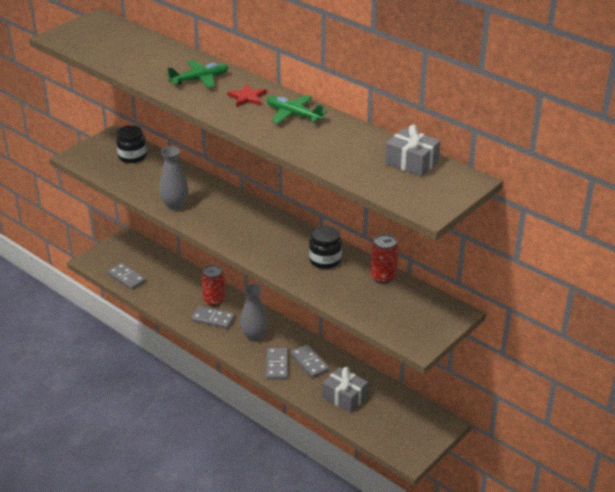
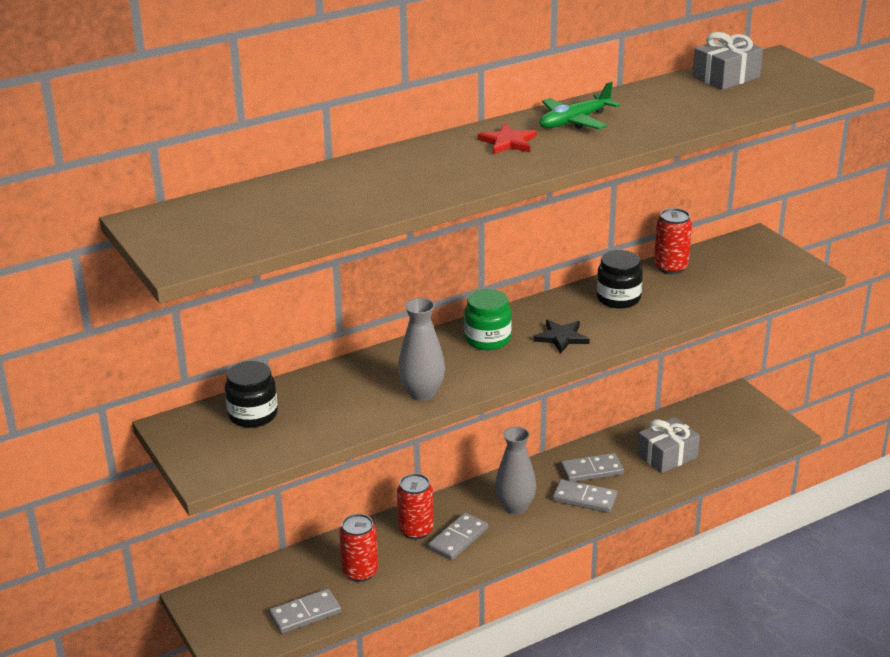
camera: 70 degrees left, 5 degrees down
green plane [167,60,229,88] -> none
none -> red can [339,514,378,582]
none -> green jar [464,289,512,350]
none -> black star [534,320,590,353]

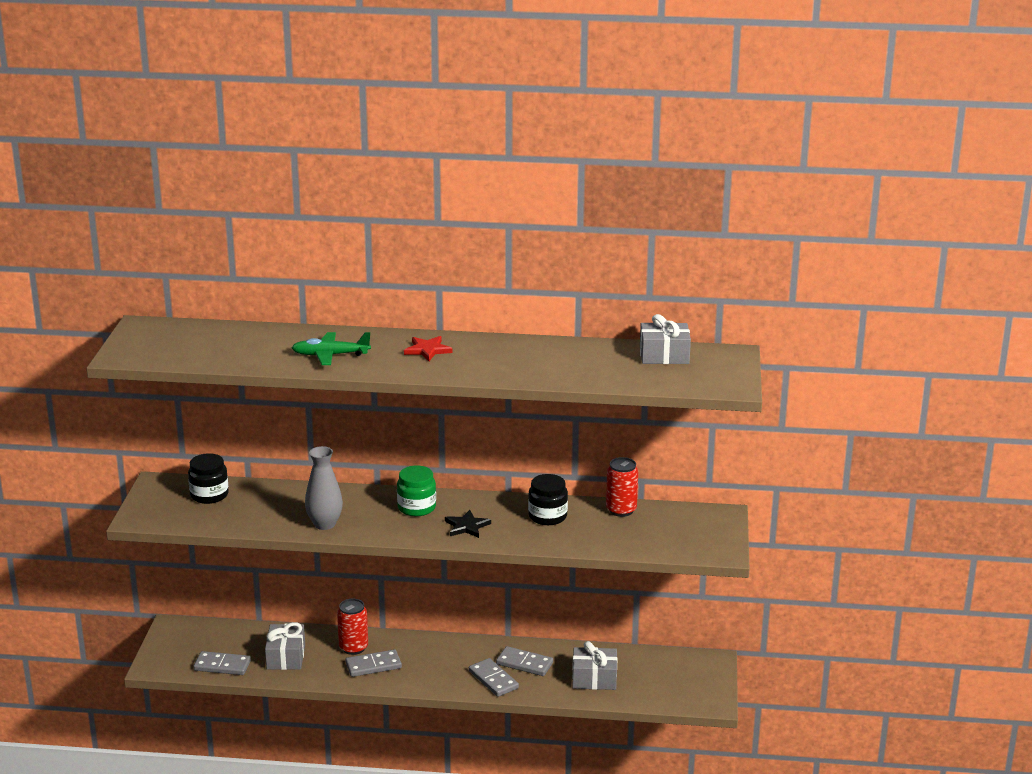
camera: 35 degrees right, 5 degrees down
red can [339,514,378,582] -> grey gift [265,622,305,670]
grey vase [495,426,536,515] -> none
green plane [540,81,620,129] -> green plane moved to [292,332,371,365]

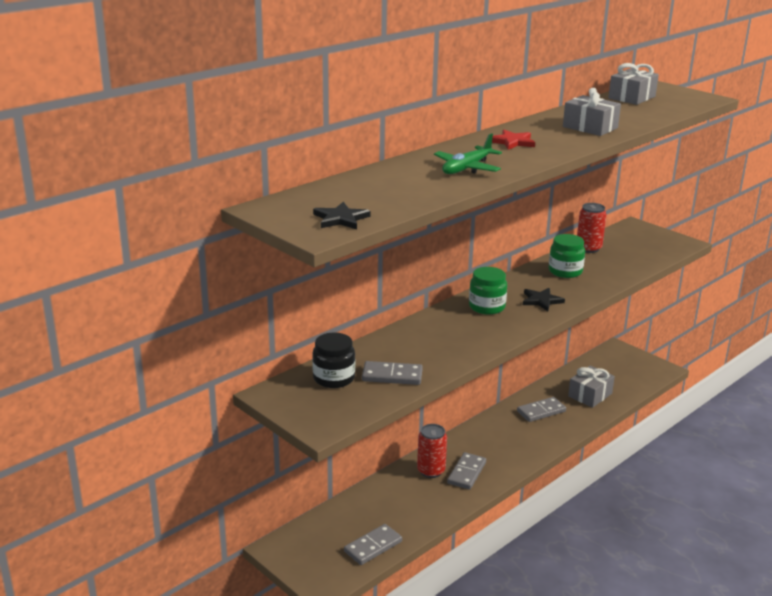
camera: 50 degrees left, 0 degrees up
grey gift [265,622,305,670] -> grey gift moved to [563,88,621,136]
grey vase [305,446,343,530] -> none
grey domino [469,658,519,697] -> grey domino moved to [362,361,423,385]
black jar [528,474,568,525] -> green jar [549,234,585,278]
none -> black star [313,202,371,229]

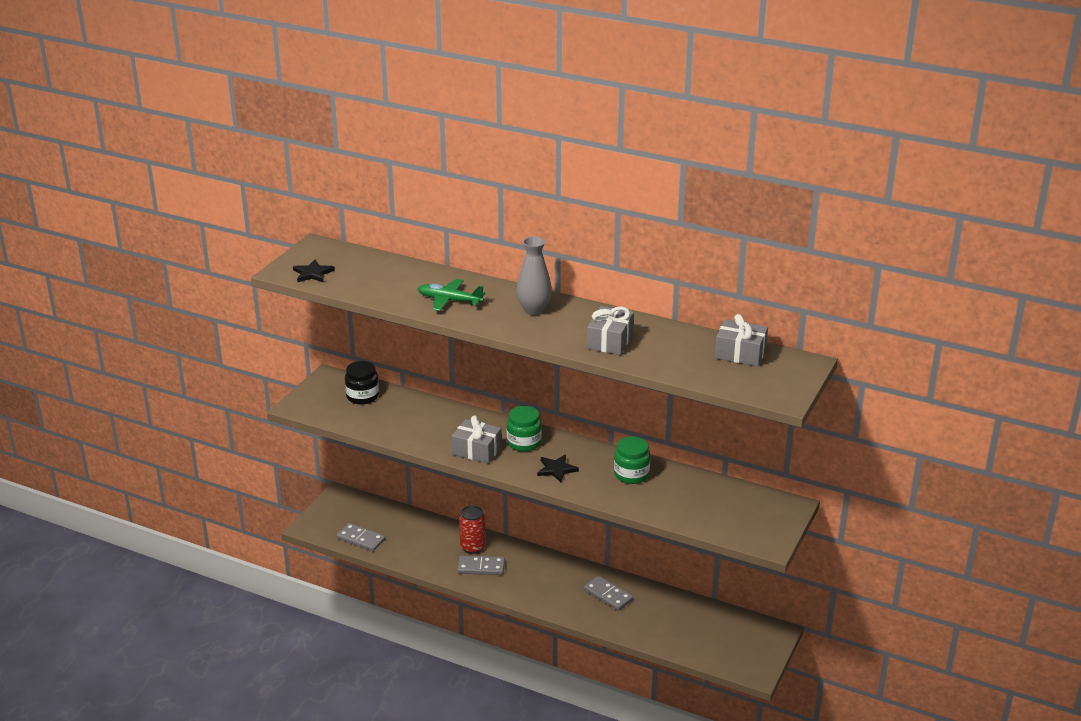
camera: 70 degrees right, 5 degrees up
grey domino [362,361,423,385] -> none
red star [492,130,535,150] -> grey vase [516,236,552,315]
grey gift [568,366,615,408] -> grey gift moved to [452,416,502,464]
red can [577,203,607,253] -> none

